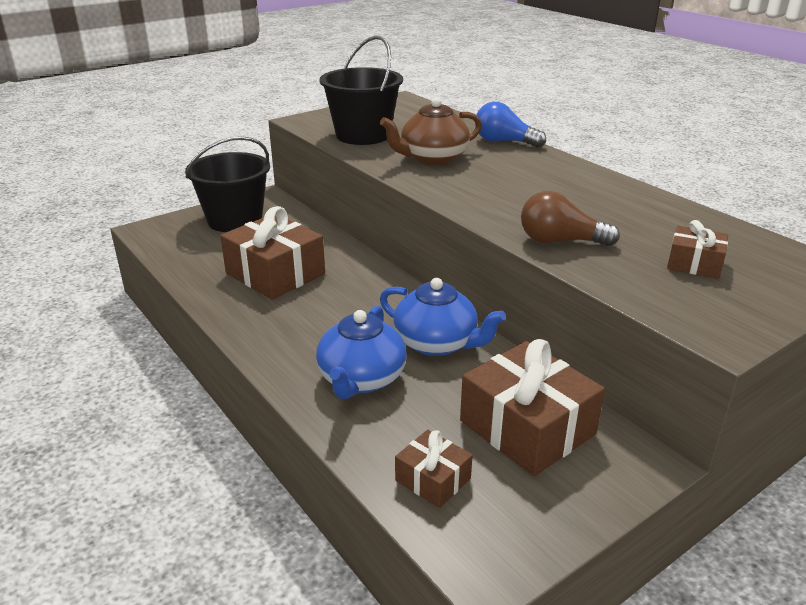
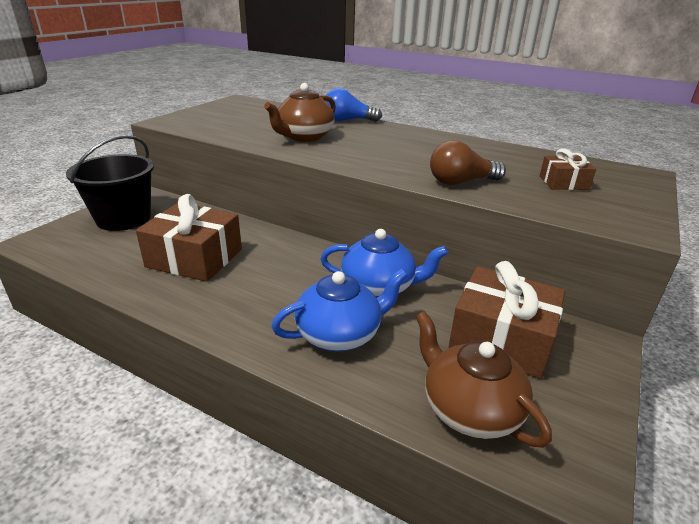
camera: 25 degrees left, 0 degrees up
blue teapot [316,305,407,399] -> blue teapot turned 105 degrees counterclockwise [271,269,407,351]
black bucket [319,36,403,145] -> none
brown gift [395,430,473,508] -> brown teapot [415,311,552,448]

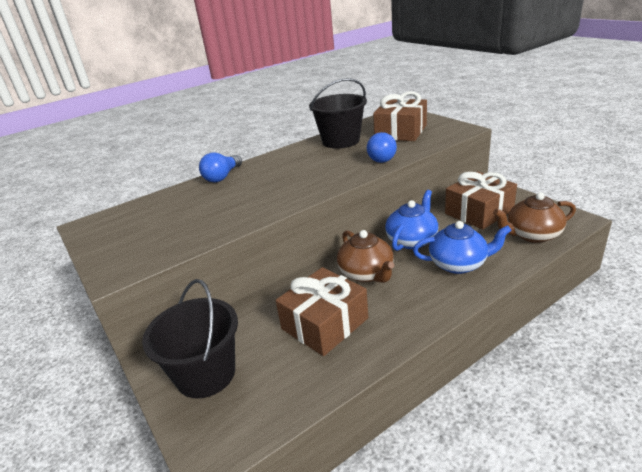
camera: 60 degrees left, 0 degrees up
brown teapot [264,83,336,142] -> brown teapot moved to [337,230,394,283]
blue teapot [271,269,407,351] -> blue teapot turned 90 degrees clockwise [413,221,512,274]
brown light bulb [430,140,506,185] -> blue light bulb [367,132,397,163]
brown gift [540,149,596,190] -> brown gift [373,91,427,141], size x1.94
none -> black bucket [309,78,367,149]

